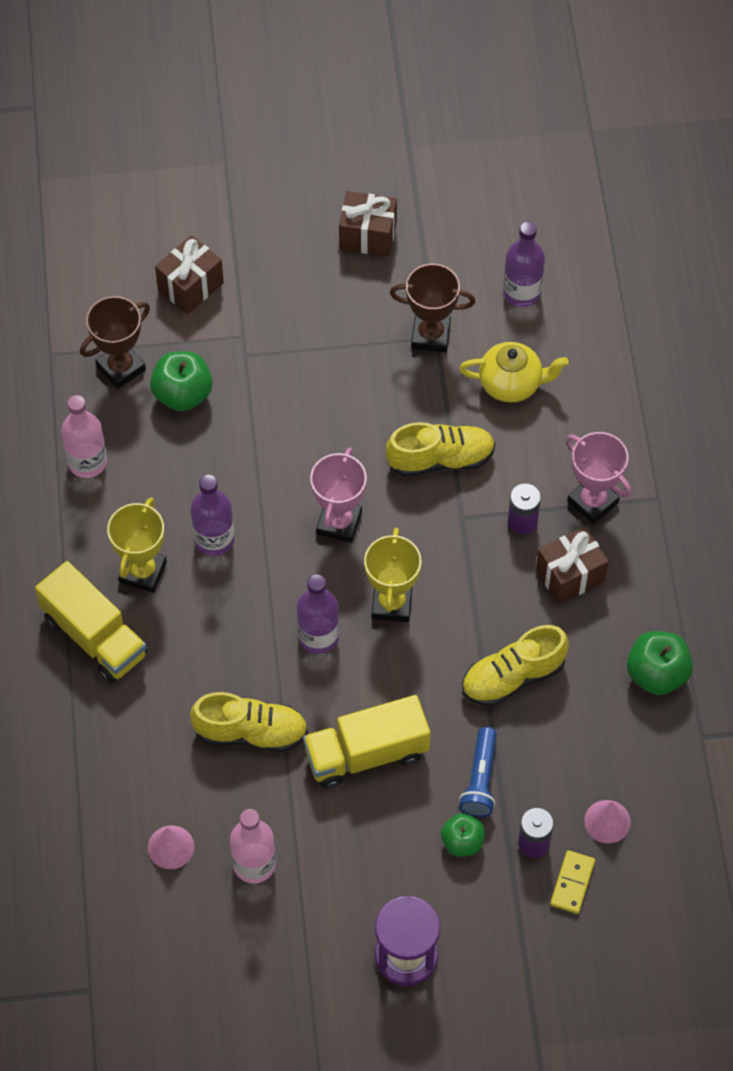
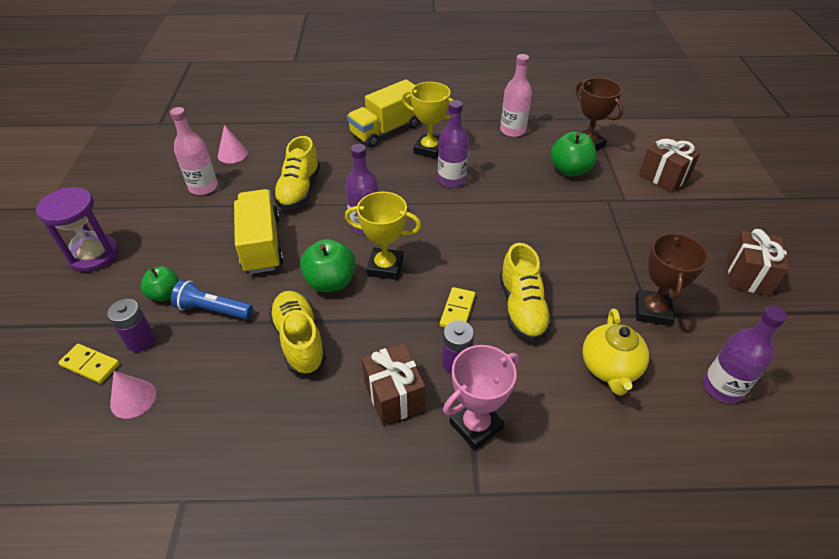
camera: 95 degrees right, 15 degrees down
pink trophy [310,447,367,543] -> none
green apple [627,631,693,695] -> green apple moved to [300,239,356,292]
none -> yellow domino [440,287,475,328]

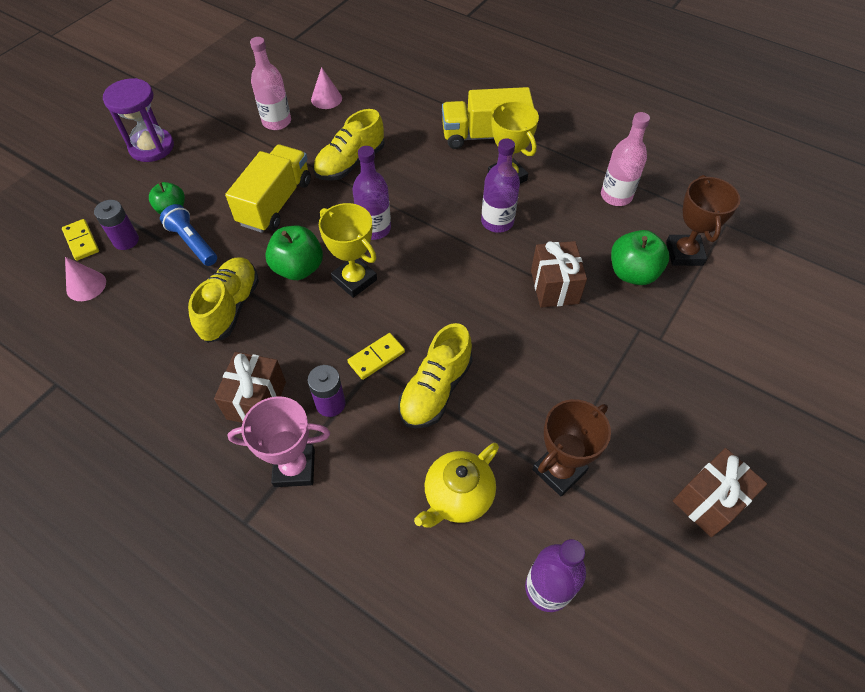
camera: 35 degrees right, 10 degrees up
brown gift [639,136,700,192] -> brown gift moved to [531,241,587,308]

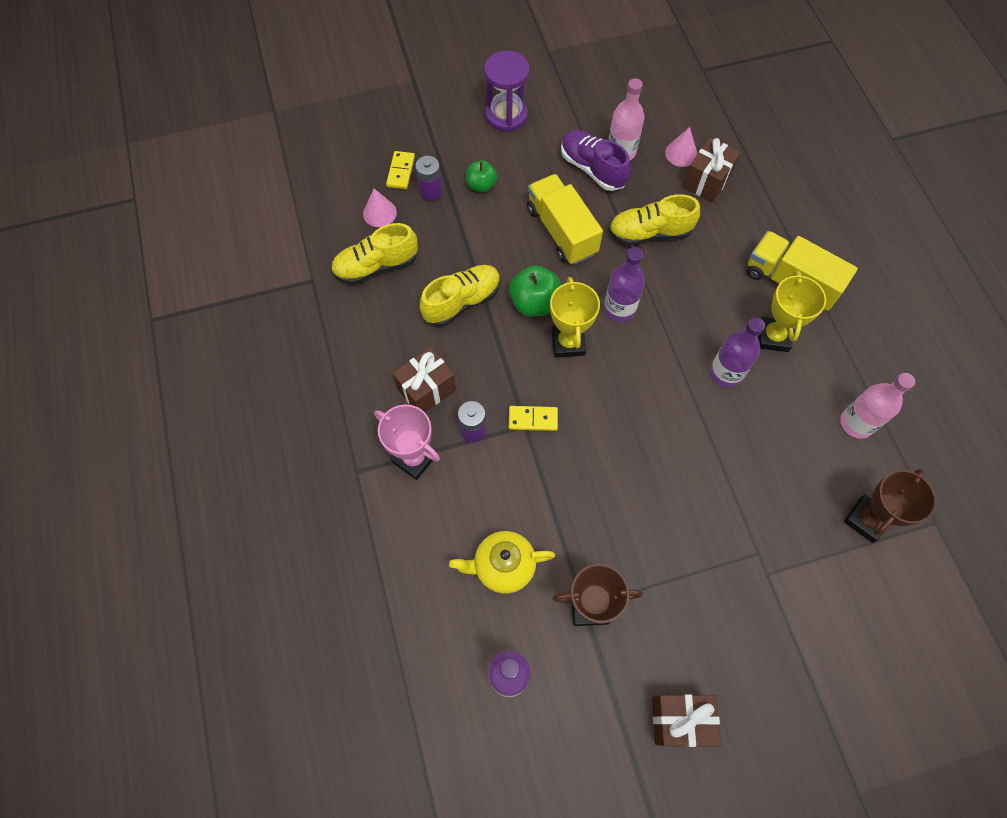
camera: 40 degrees right, 10 degrees up
blue flashlight [160,204,217,266] -> none
yellow truck [225,145,311,233] -> yellow truck turned 90 degrees counterclockwise [527,174,603,265]
yellow shoe [398,323,473,429] -> yellow shoe moved to [331,223,418,284]
brown gift [531,241,587,308] -> brown gift moved to [683,137,741,203]
green apple [611,230,669,285] -> none
none -> purple shoe [561,130,631,191]

